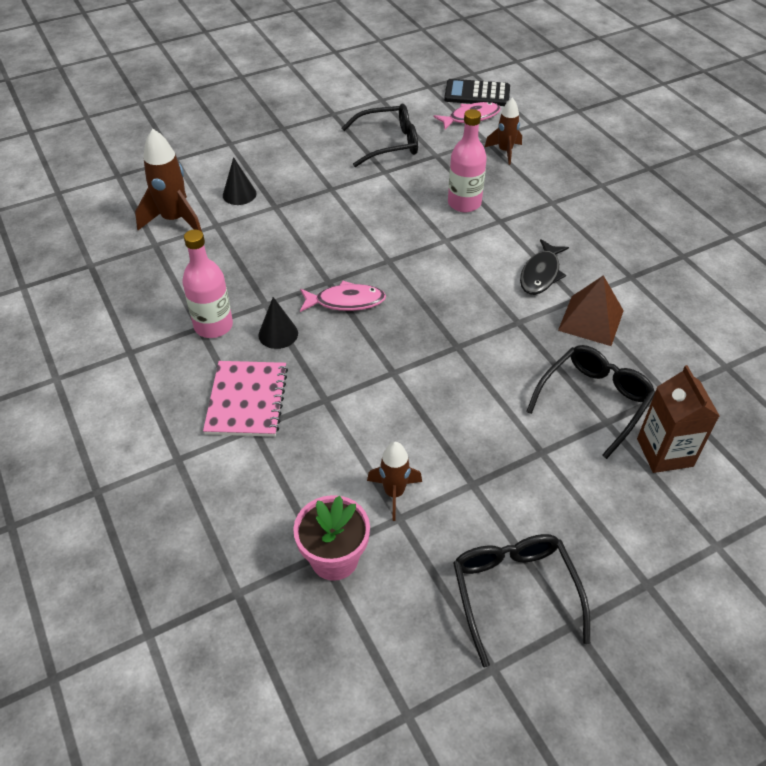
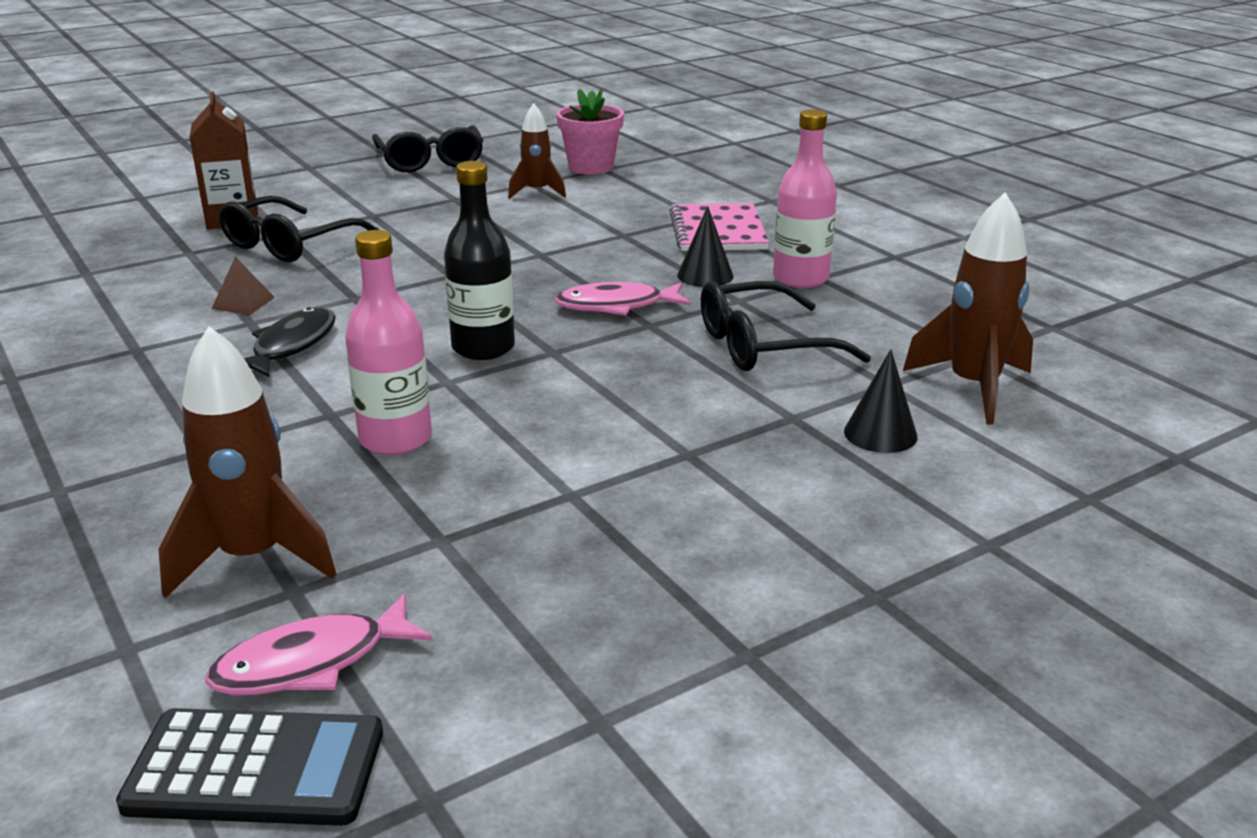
camera: 175 degrees right, 20 degrees down
black glasses [342,104,418,167] -> black glasses moved to [701,281,871,371]
brown rocket [485,97,522,165] -> brown rocket [159,326,336,598], size x1.59
brown pyramid [558,275,624,346] -> brown pyramid [212,256,275,315], size x0.55
none -> black bottle [444,161,515,360]

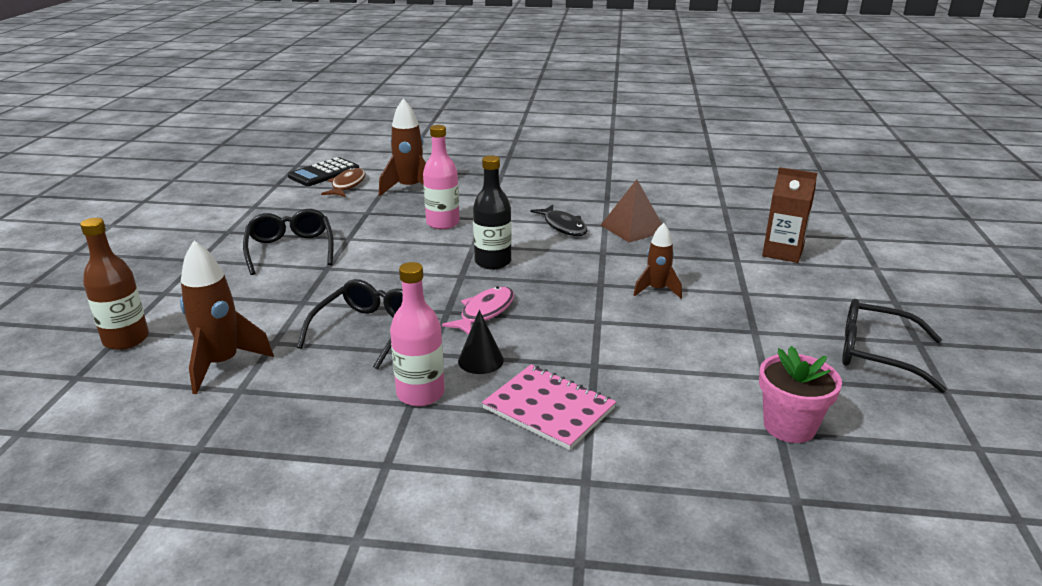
camera: 130 degrees right, 0 degrees up
pink fish [205,594,433,696] -> brown fish [321,168,366,197]
brown pyramid [212,256,275,315] -> brown pyramid [601,179,662,243], size x1.83
black glasses [219,196,379,262] -> black glasses moved to [243,209,334,275]
brown rocket [508,103,566,199] -> brown rocket moved to [634,223,682,299]
black cone [844,349,918,453] -> none
none -> brown bottle [80,218,149,350]

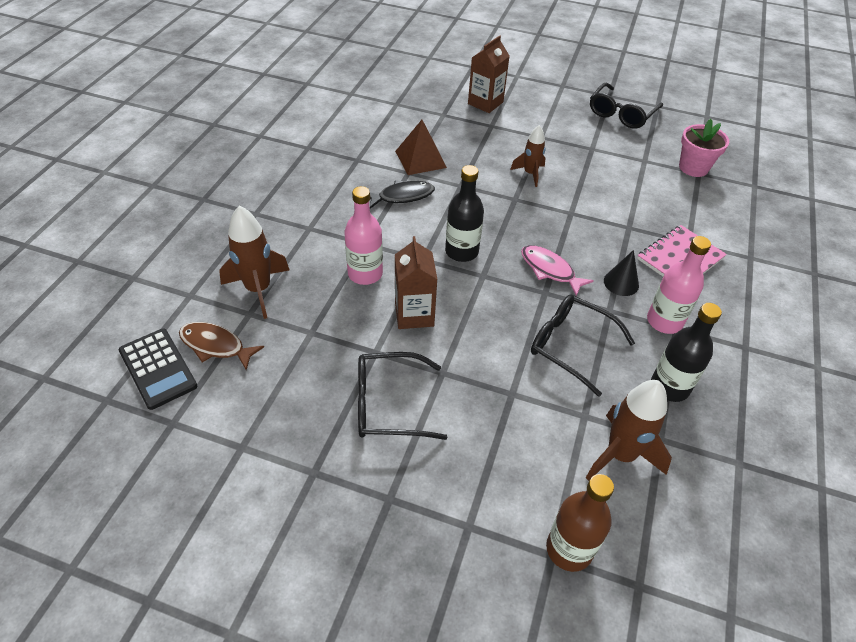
camera: 80 degrees left, 20 degrees up
none -> brown carton [395,236,438,329]
none -> black bottle [651,303,722,402]

